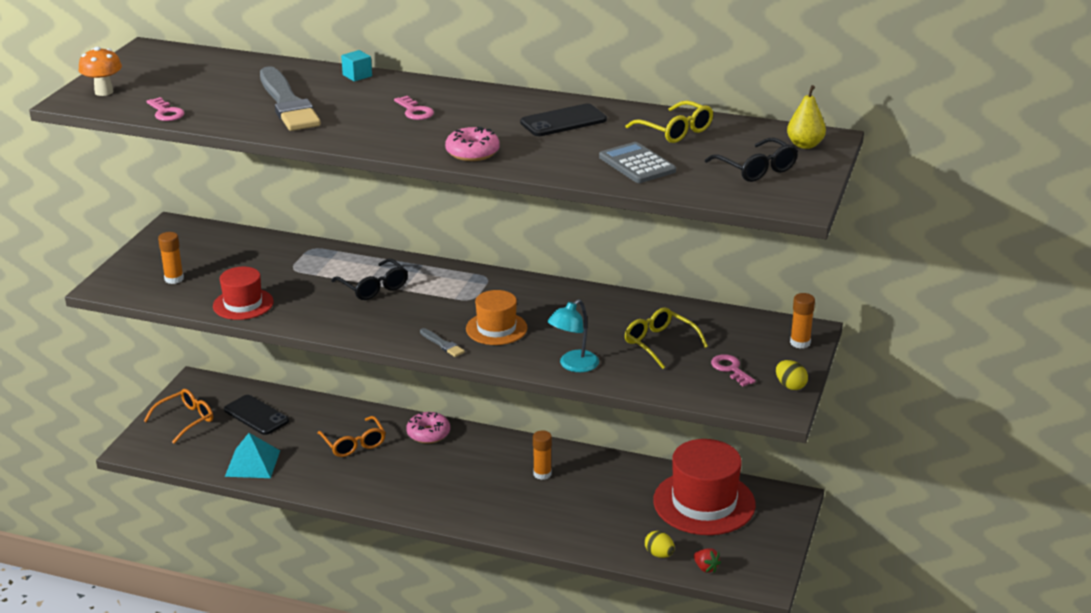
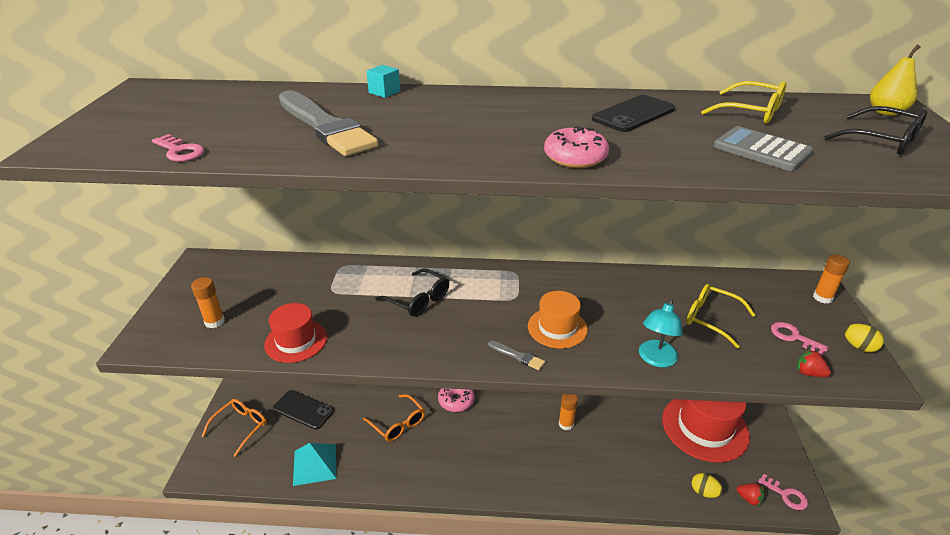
camera: 15 degrees left, 5 degrees up
orange mushroom [79,46,122,96] -> none
pink key [394,96,434,120] -> pink key moved to [758,474,808,510]
none -> red strawberry [797,349,831,377]

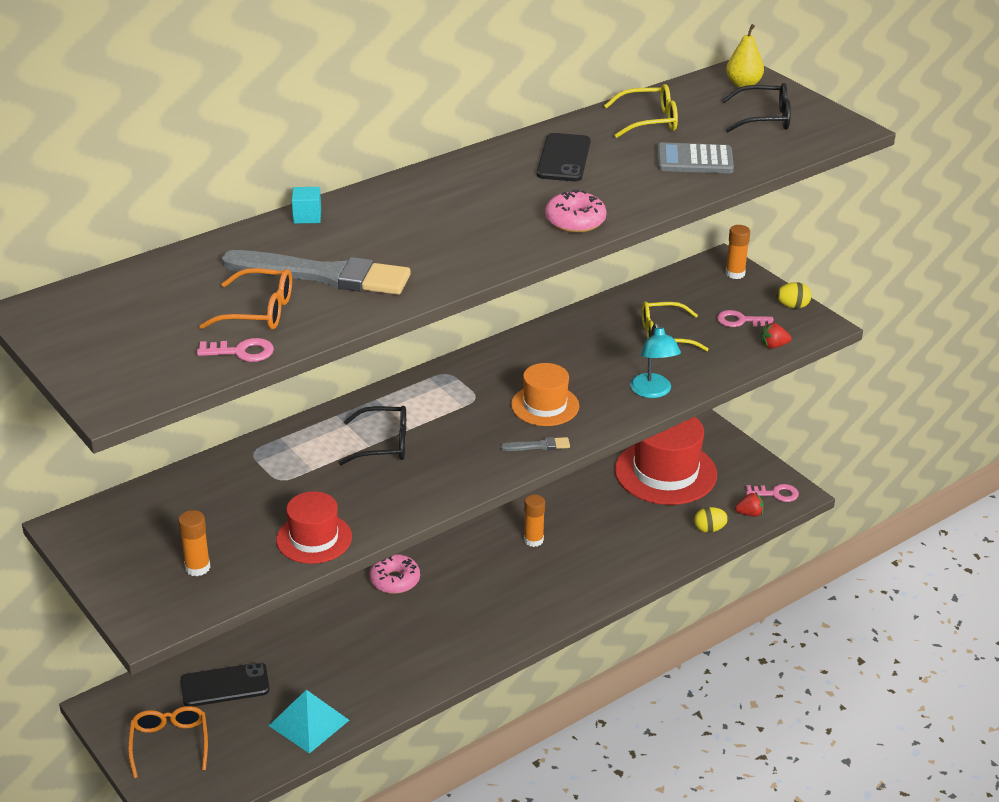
camera: 40 degrees left, 0 degrees up
orange glasses [363,394,425,442] -> orange glasses moved to [199,268,292,330]

